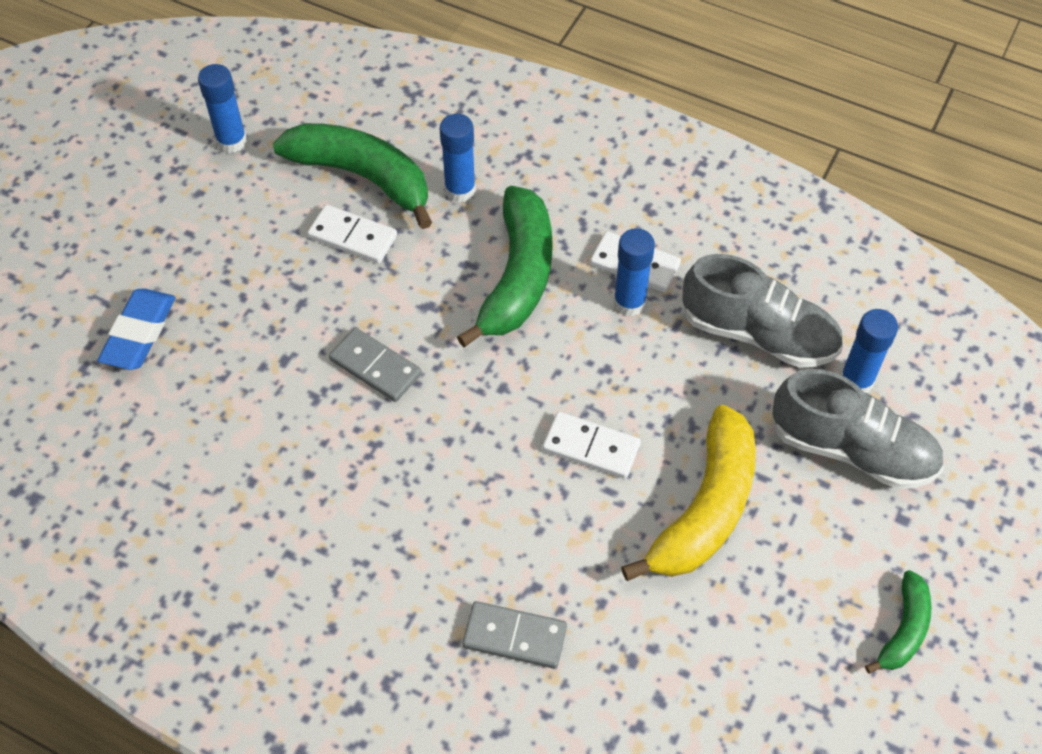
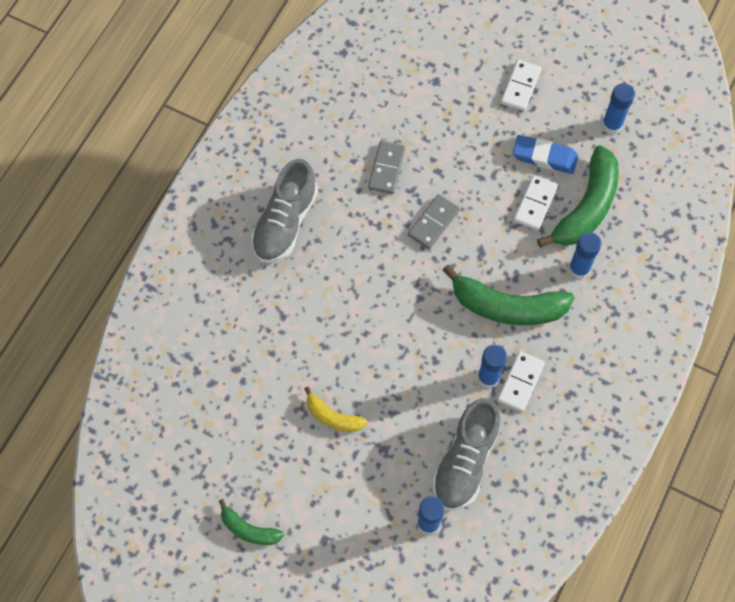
camera: 90 degrees right, 10 degrees up
blue eraser [97,288,175,370] -> blue eraser moved to [513,135,578,174]
grey domino [462,601,567,669] -> grey domino moved to [368,141,406,194]
white domino [542,412,641,479] -> white domino moved to [501,60,541,111]
yellow banana [621,405,756,581] -> yellow banana [304,387,367,432], size x0.52
grey shoe [772,369,944,489] -> grey shoe moved to [251,159,318,263]

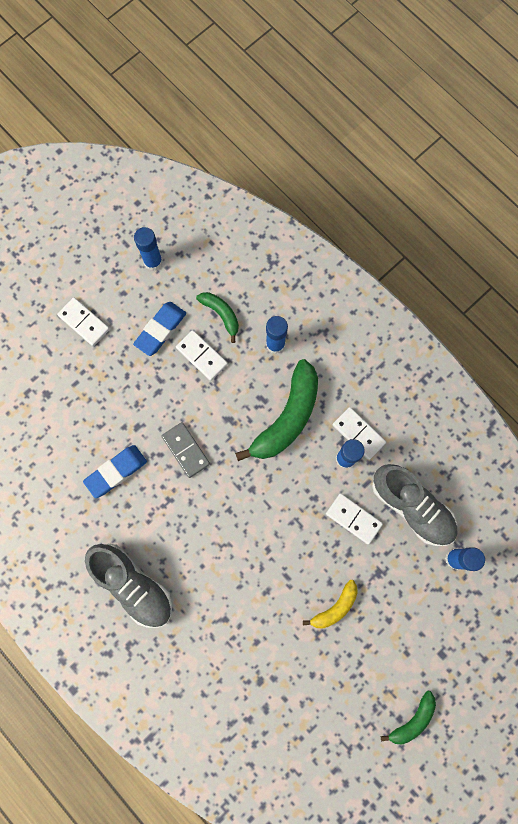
camera: 70 degrees left, 10 degrees up
grey domino [368,141,406,194] -> blue eraser [83,445,147,498]
green banana [537,145,619,247] -> green banana [196,292,239,343], size x0.52
none -> white domino [326,493,383,545]

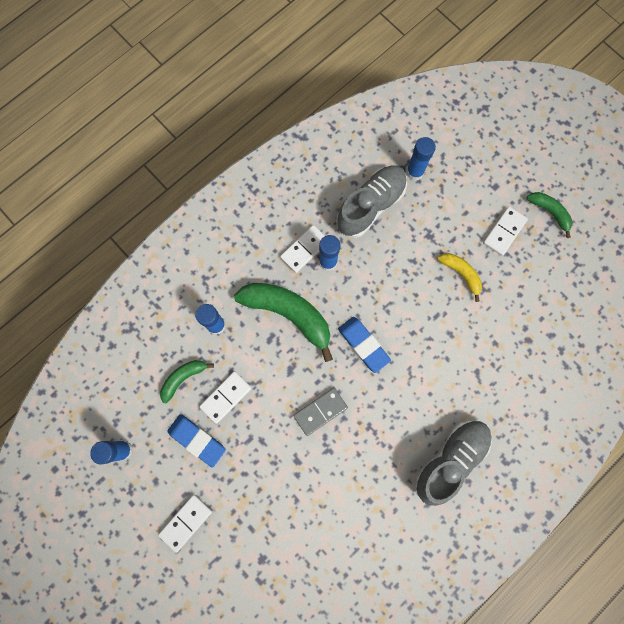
camera: 90 degrees left, 0 degrees up
blue eraser [83,445,147,498] -> blue eraser moved to [338,317,391,373]
white domino [326,493,383,545] -> white domino moved to [483,207,528,256]

